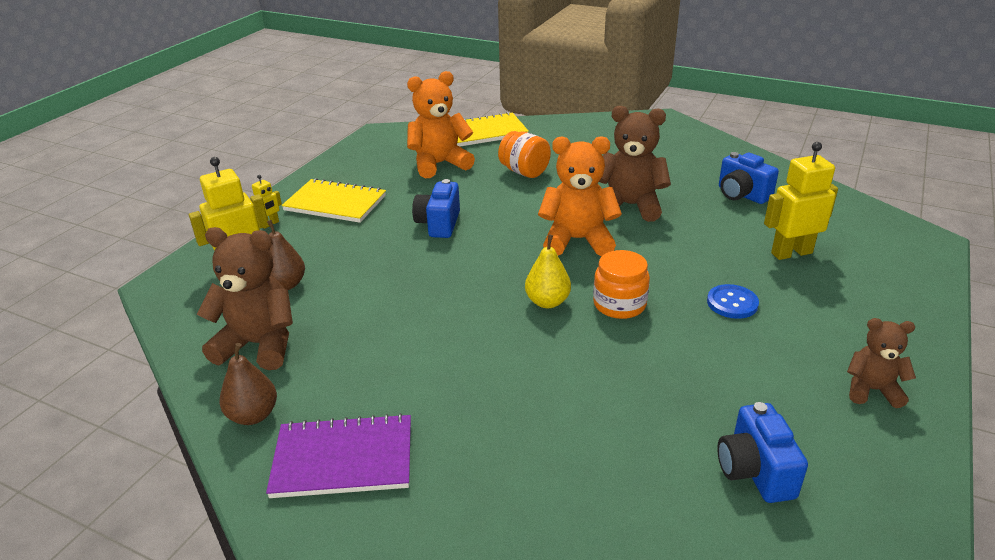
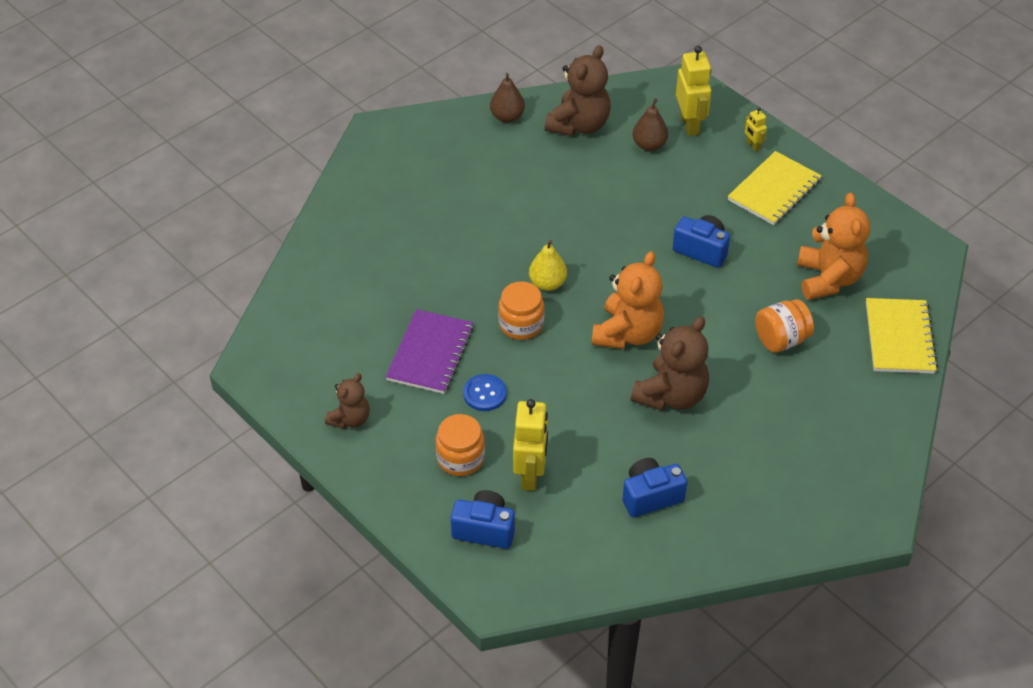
camera: 110 degrees right, 15 degrees up
purple notebook [266,413,411,498] -> purple notebook moved to [386,309,474,394]
blue camera [717,402,808,503] -> blue camera moved to [451,490,515,549]
none -> orange jar [435,414,485,476]

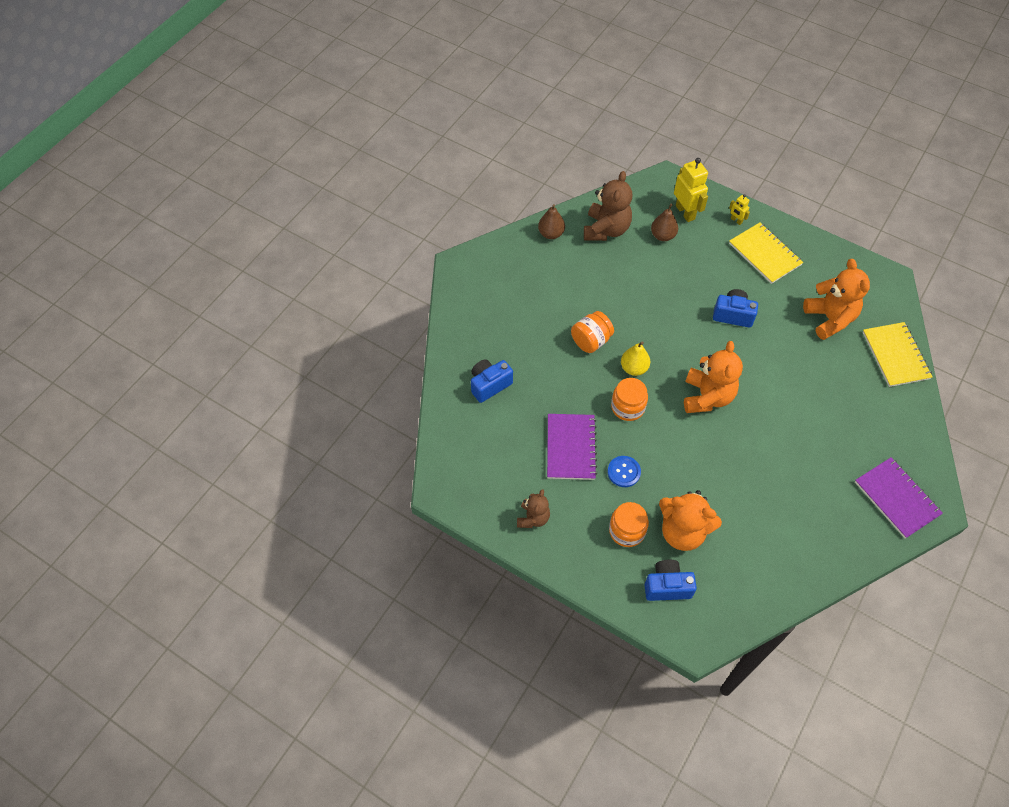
camera: 15 degrees left, 10 degrees up
yellow robot [513,399,548,491] -> orange teddy bear [659,490,722,551]
blue camera [623,458,687,517] -> blue camera moved to [471,359,513,403]
brown teddy bear [631,316,709,411] -> none
yellow notebook [728,151,822,225] -> yellow notebook turned 60 degrees counterclockwise [729,223,803,284]
orange jar [755,299,814,353] -> orange jar moved to [571,311,614,353]
none -> purple notebook [855,457,943,539]

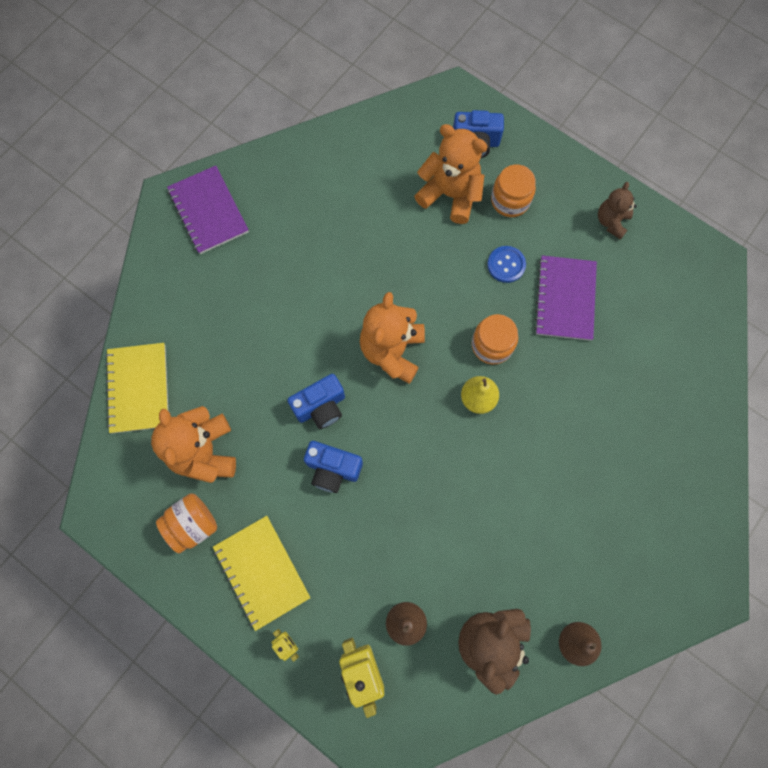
camera: 175 degrees left, 15 degrees up
blue camera [471,359,513,403] -> blue camera moved to [287,374,345,429]
orange jar [571,311,614,353] -> orange jar moved to [156,493,217,553]

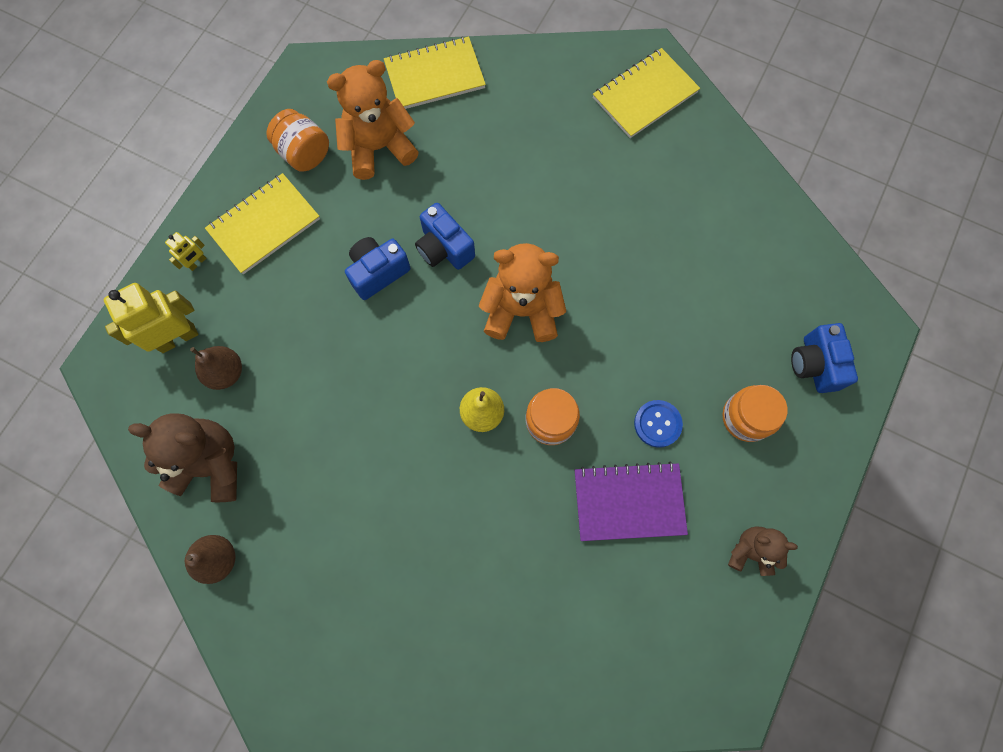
camera: 80 degrees right, 0 degrees up
purple notebook [167,166,249,254] -> yellow notebook [593,48,700,138]
blue camera [304,441,363,493] -> blue camera turned 45 degrees clockwise [345,237,410,300]
orange teddy bear [414,124,488,224] -> none

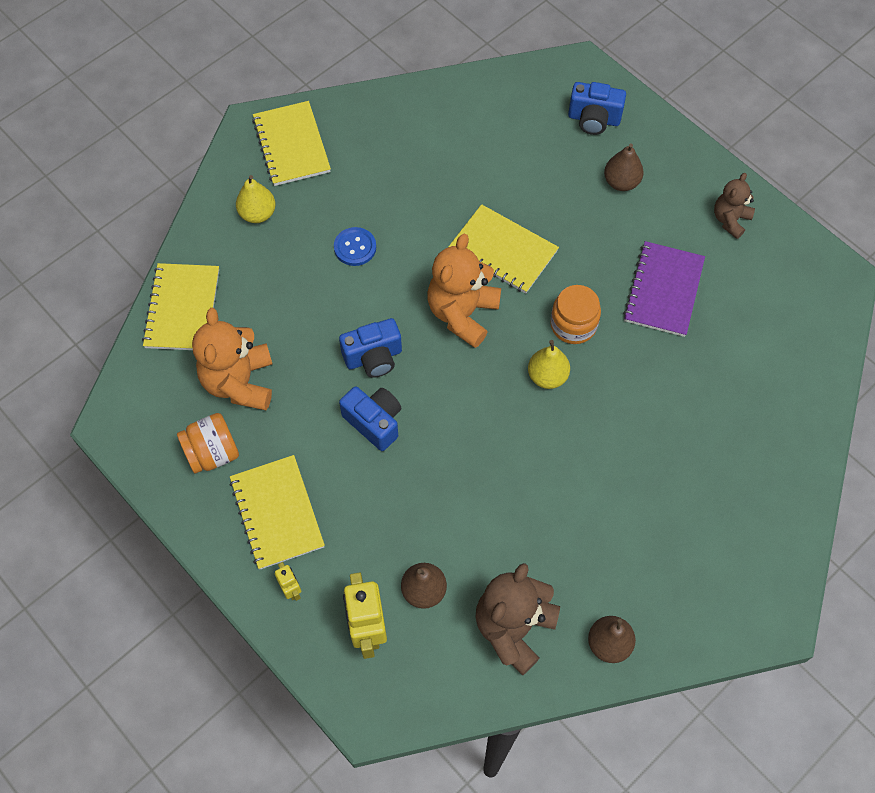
camera: 70 degrees left, 10 degrees down
blue camera [345,237,410,300] -> blue camera turned 150 degrees clockwise [339,386,401,451]
blue button [634,400,683,448] -> blue button moved to [334,227,376,266]
orange jar [723,385,788,442] -> brown pear [604,143,644,191]
none -> yellow pear [236,175,276,223]
none -> yellow notebook [449,204,559,294]

